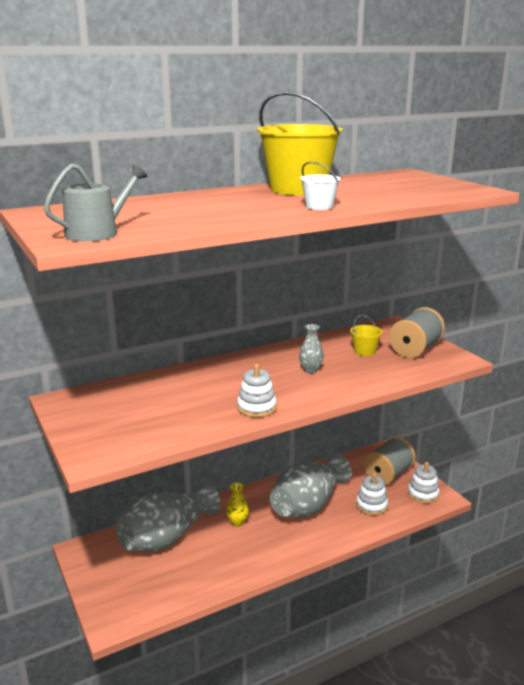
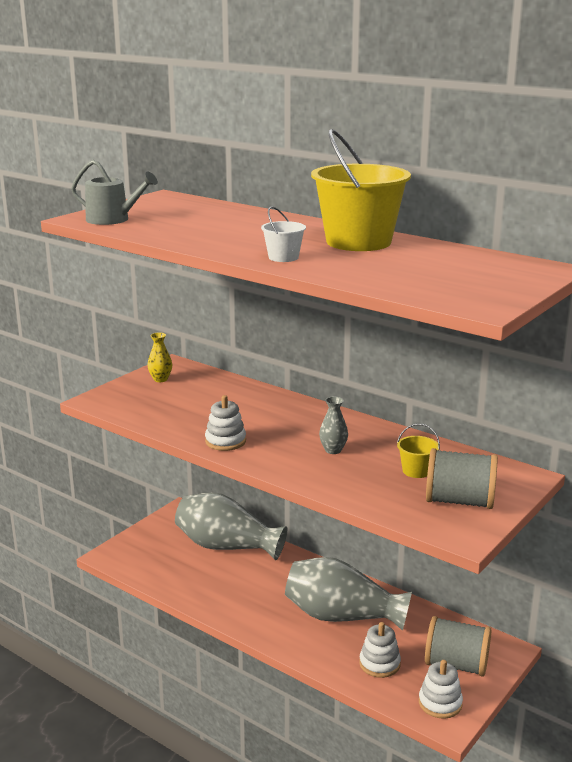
camera: 65 degrees right, 0 degrees up
yellow vase [226,482,249,527] -> yellow vase moved to [147,333,172,382]

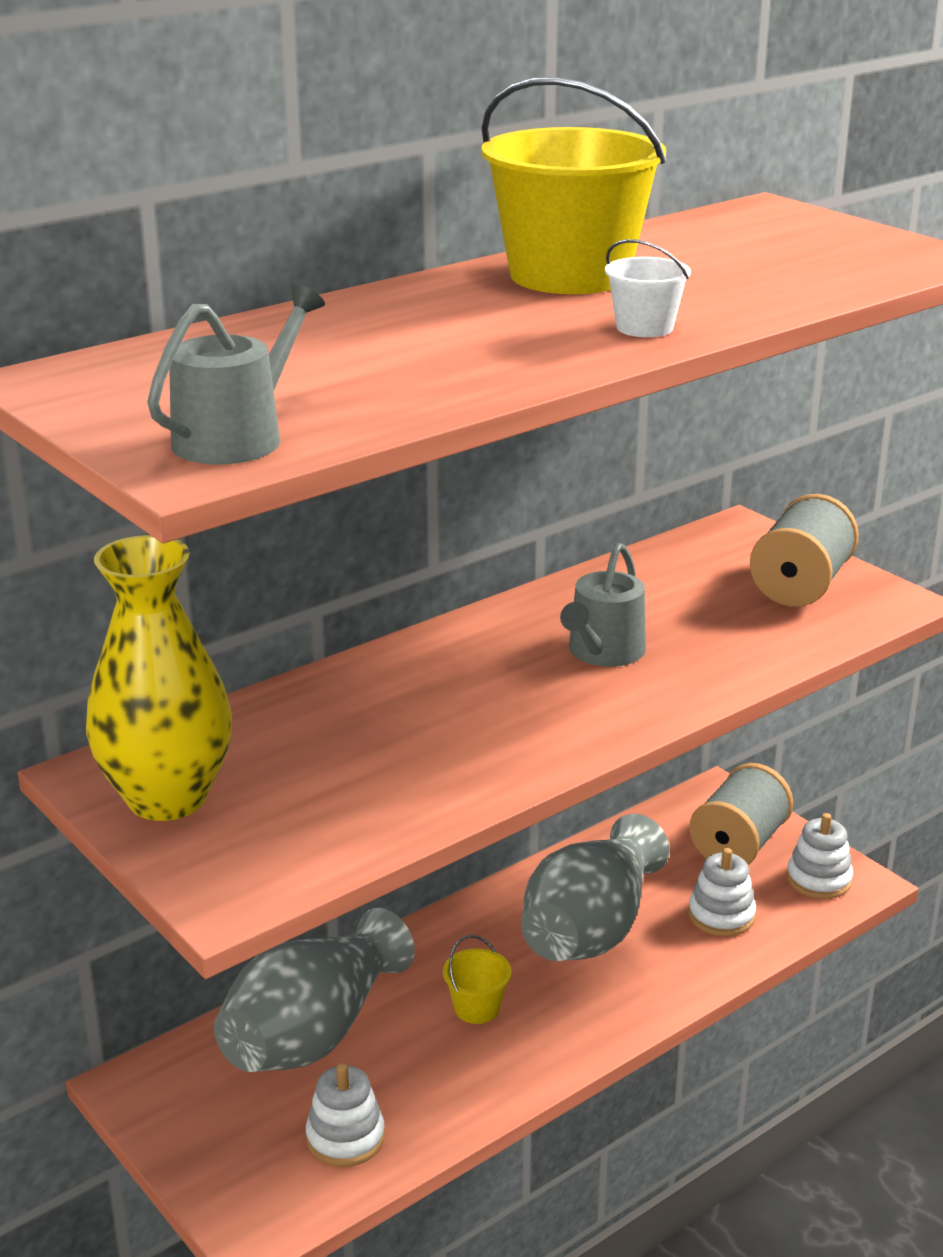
camera: 75 degrees left, 5 degrees up
yellow vase [147,333,172,382] -> yellow vase [86,535,232,821], size x2.35
white stacking toy [205,395,246,451] -> white stacking toy moved to [306,1063,385,1167]
grey vase [319,396,348,454] -> grey watering can [560,543,646,667]
yellow bucket [397,424,440,478] -> yellow bucket moved to [443,935,512,1024]

